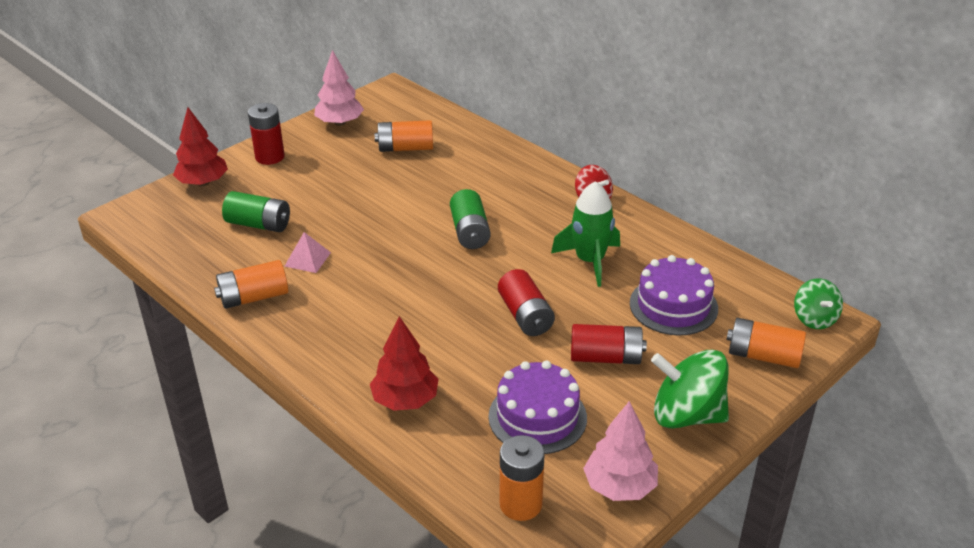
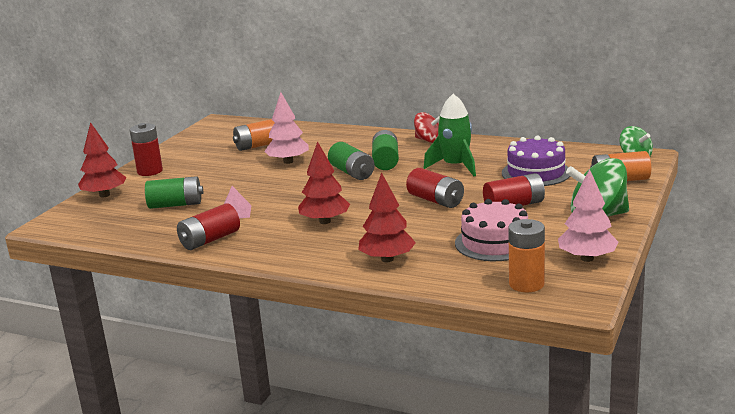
camera: 20 degrees left, 15 degrees down
orange battery [214,260,288,309] -> red battery [177,204,240,250]
pink tree [314,50,364,126] -> pink tree moved to [264,92,309,164]
purple cake [488,361,587,454] -> pink cake [455,199,528,261]
none -> red tree [298,141,350,224]
none -> green battery [372,130,399,170]

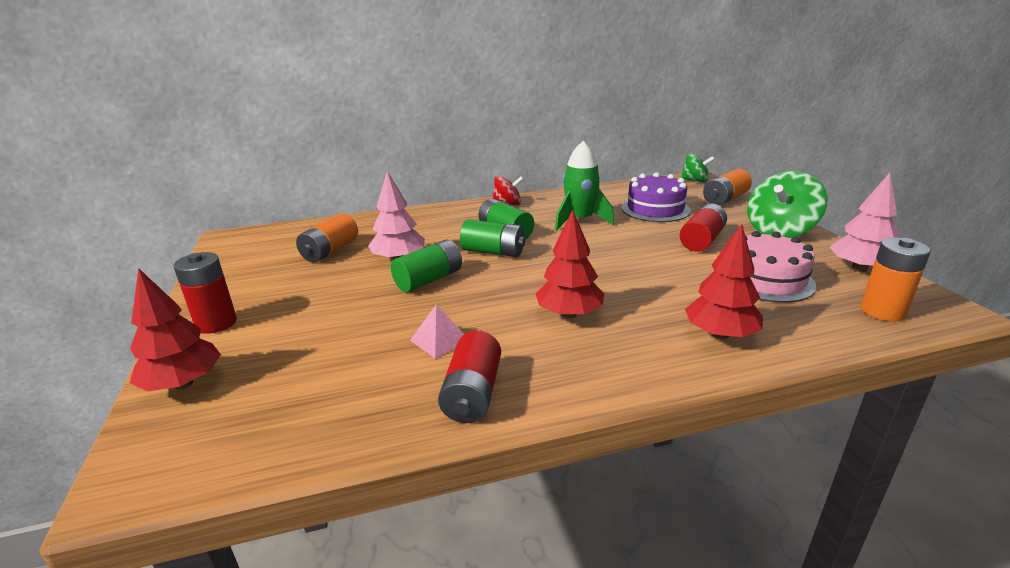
camera: 40 degrees left, 5 degrees up
green battery [145,176,203,209] -> green battery moved to [391,240,462,292]
red battery [406,168,464,208] -> none

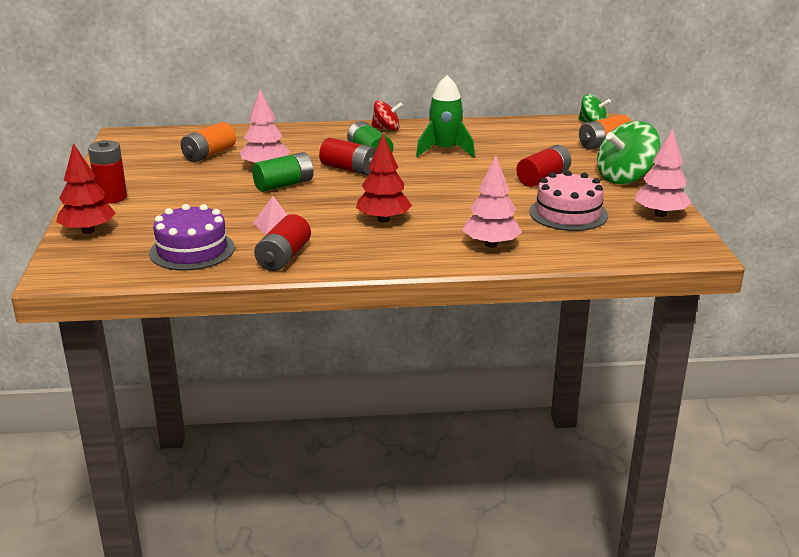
camera: 10 degrees right, 0 degrees up
green battery [460,219,525,257] -> red battery [319,138,376,175]
purple cake [621,172,691,222] -> purple cake moved to [149,204,235,271]
red tree [685,224,763,339] -> pink tree [462,155,522,248]
orange battery [861,237,931,322] -> none

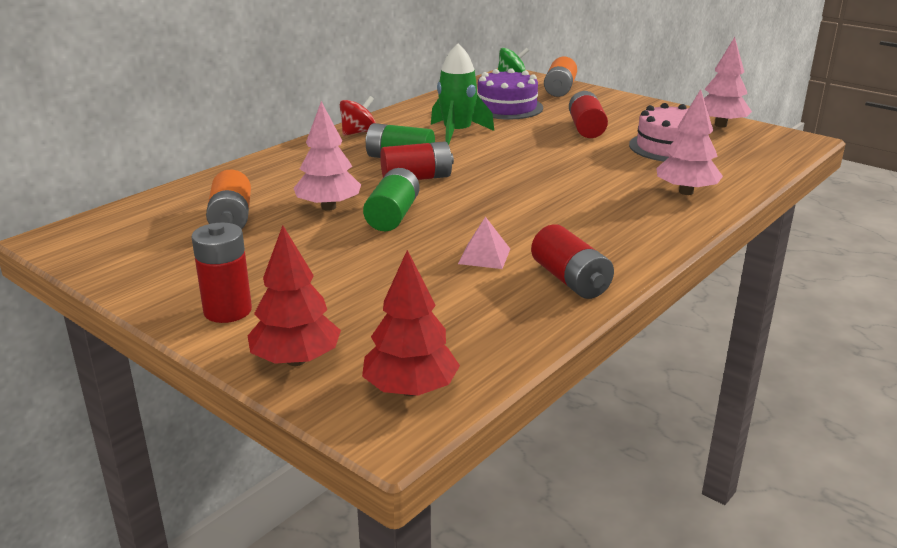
camera: 45 degrees left, 0 degrees up
purple cake [149,204,235,271] -> purple cake moved to [477,68,543,120]
red tree [356,134,412,223] -> red tree moved to [362,250,460,396]
green spinning top [597,121,660,184] -> none

